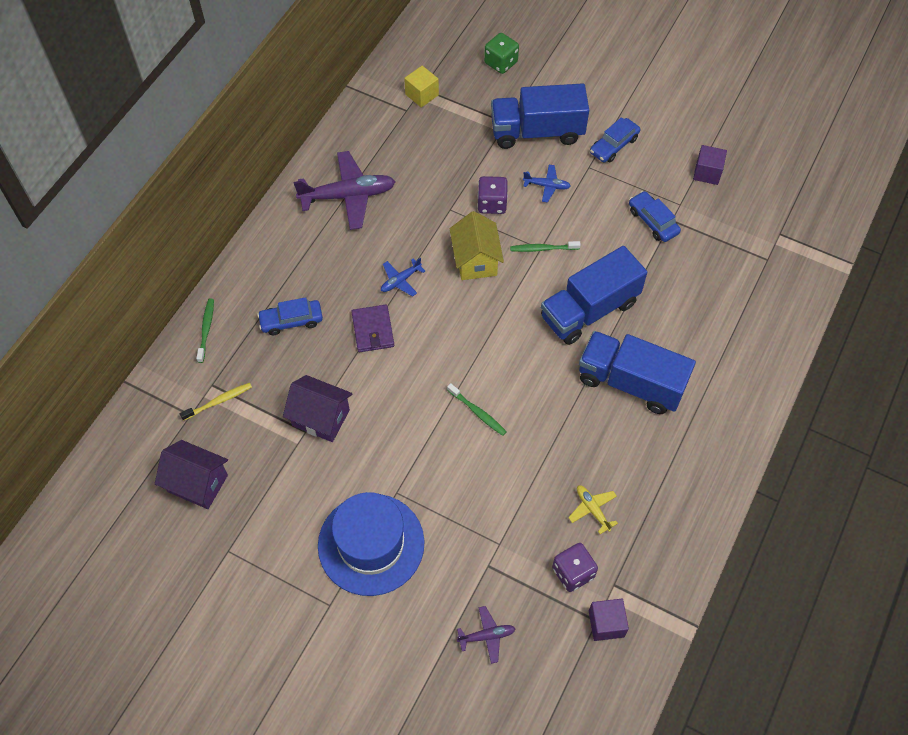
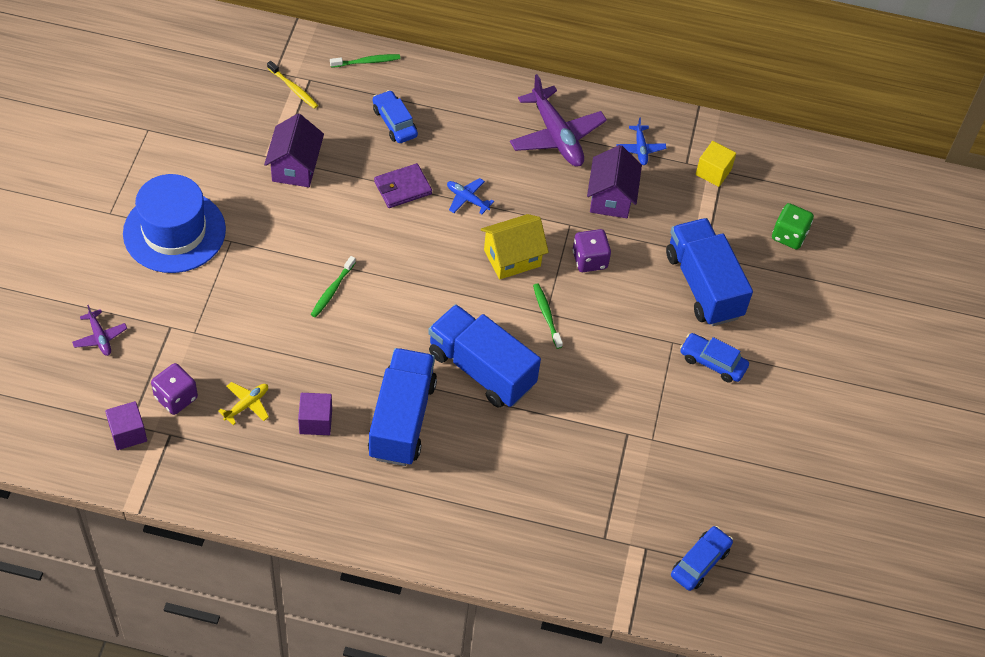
camera: 70 degrees right, 5 degrees down
purple house [155,440,228,509] -> purple house moved to [587,145,642,218]
blue plane [523,165,571,203] -> blue plane moved to [616,117,666,165]
blue car [629,191,681,242] -> blue car moved to [671,526,733,591]
purple cube [693,145,727,185] -> purple cube moved to [298,393,332,435]

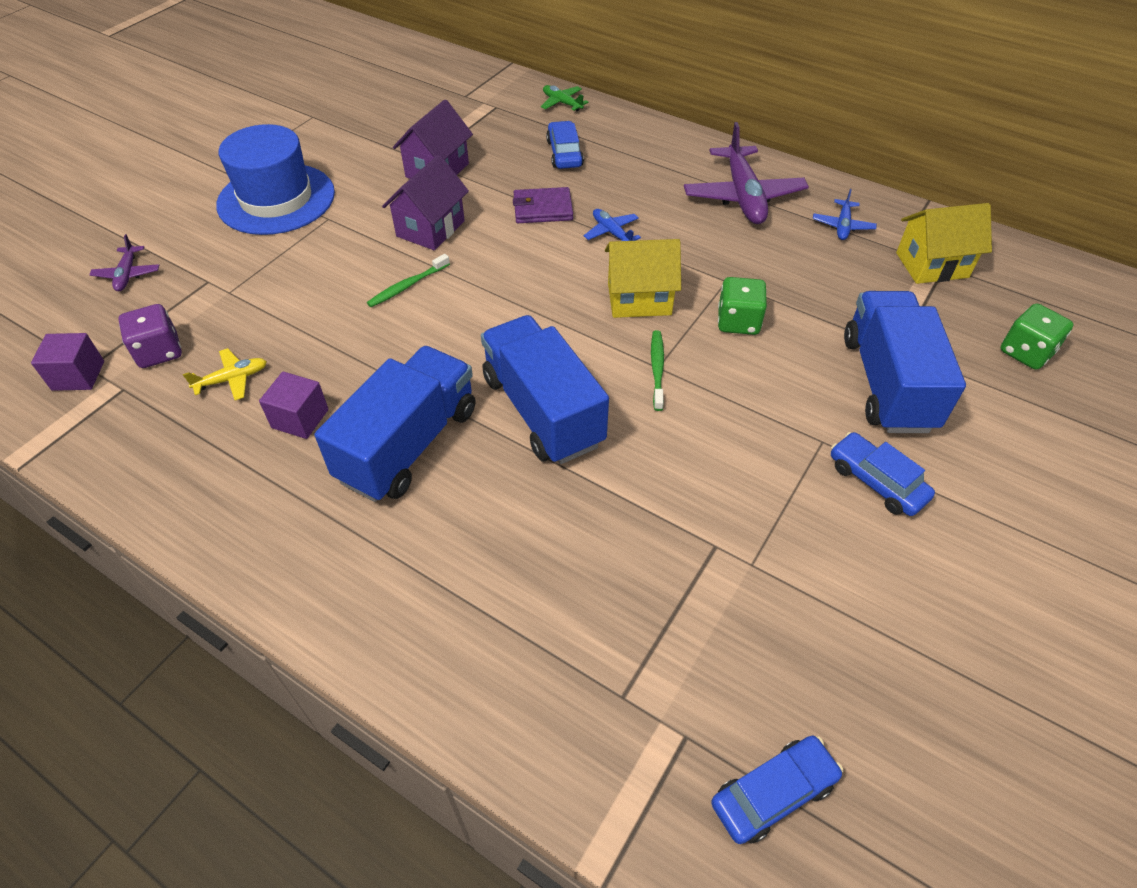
camera: 25 degrees right, 5 degrees down
yellow toothbrush [267,61,318,109] -> none
green toothbrush [330,54,400,68] -> green plane [541,85,589,111]
purple dice [573,229,611,272] -> green dice [718,277,767,335]
purple house [587,145,642,218] -> purple house moved to [382,155,469,250]
yellow cube [696,141,736,187] -> yellow house [896,203,992,284]

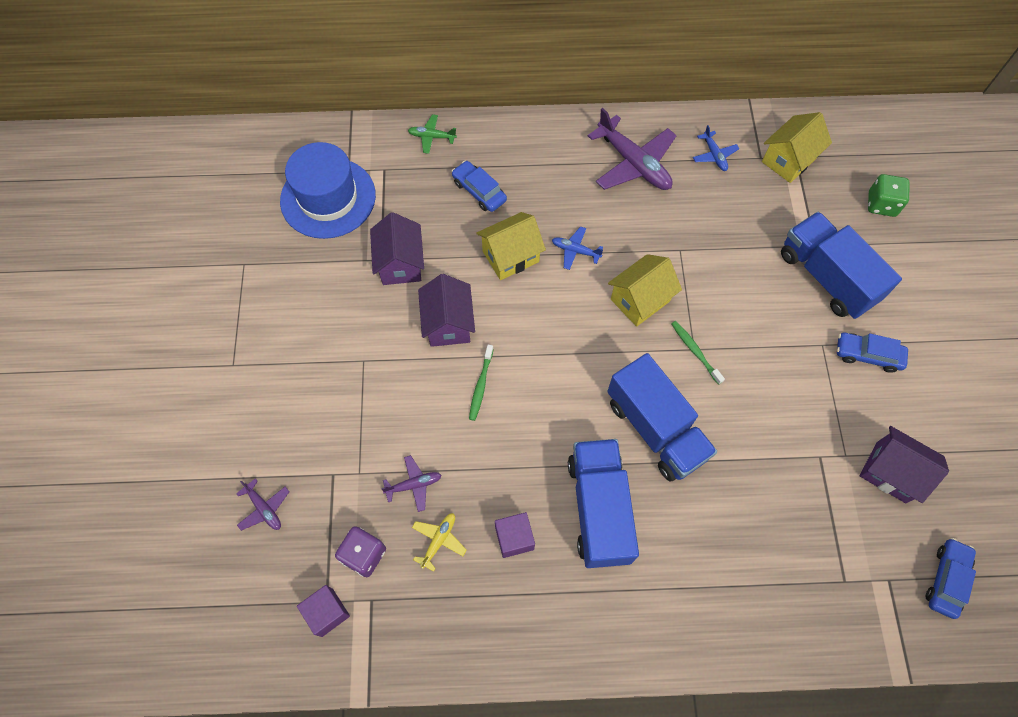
camera: 35 degrees left, 15 degrees up
blue hat [216,124,335,235] -> blue hat moved to [280,142,376,239]
blue truck [481,315,609,464] -> blue truck turned 150 degrees counterclockwise [607,353,717,482]
purple wallet [513,187,573,223] -> yellow house [476,212,546,280]
green dice [718,277,767,335] -> none
none -> purple plane [381,455,442,512]
none -> purple house [860,426,949,503]

